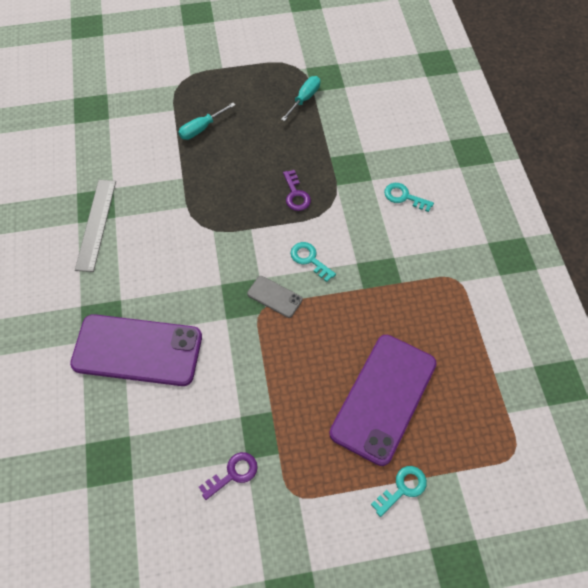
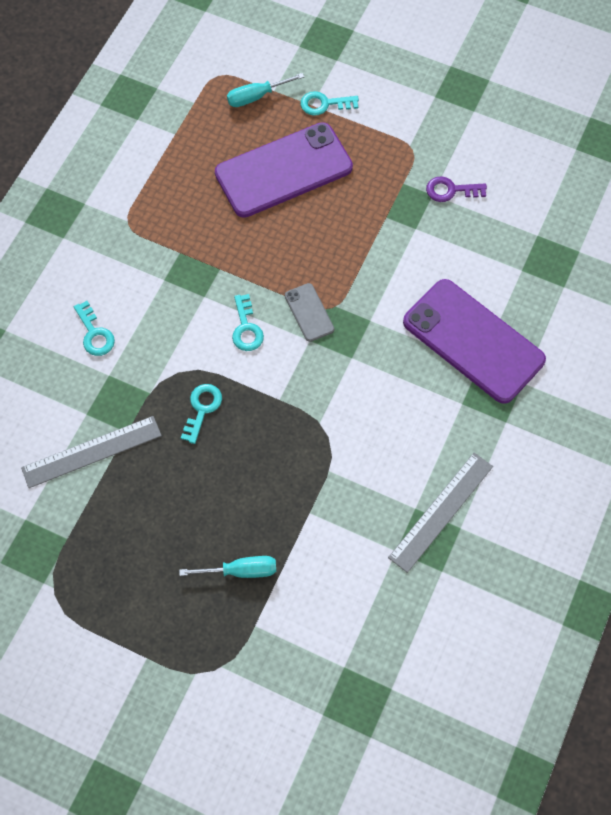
camera: 145 degrees left, 5 degrees up
turquoise screwdriver [281,76,320,121] -> turquoise screwdriver moved to [227,73,304,107]
purple key [283,170,311,211] -> turquoise key [181,384,222,444]
none -> grey ruler [21,416,162,488]

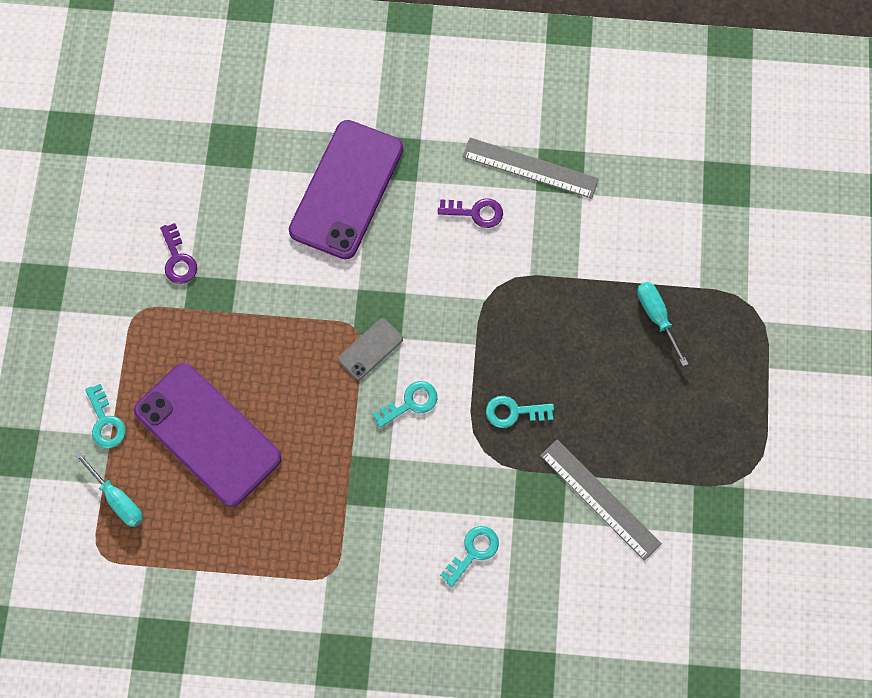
camera: 110 degrees left, 5 degrees up
none -> purple key [438,198,503,228]

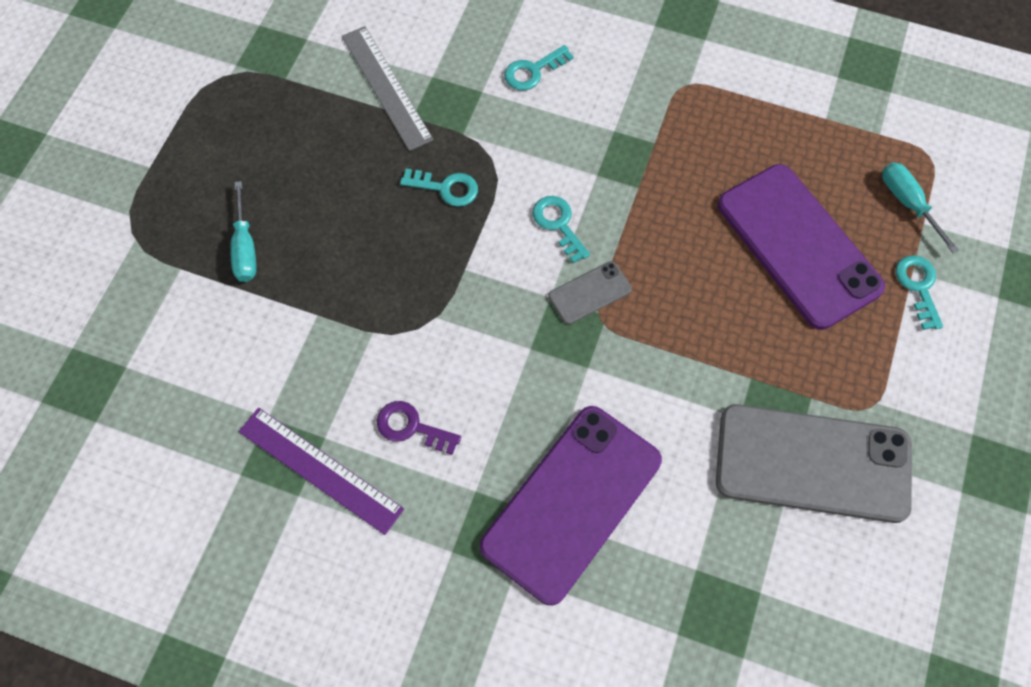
camera: 165 degrees left, 5 degrees down
purple key [160,223,197,284] -> grey phone [716,404,912,523]
turquoise key [372,381,437,428] -> turquoise key turned 75 degrees clockwise [533,196,590,263]
grey ruler [462,137,599,199] -> purple ruler [239,408,404,535]

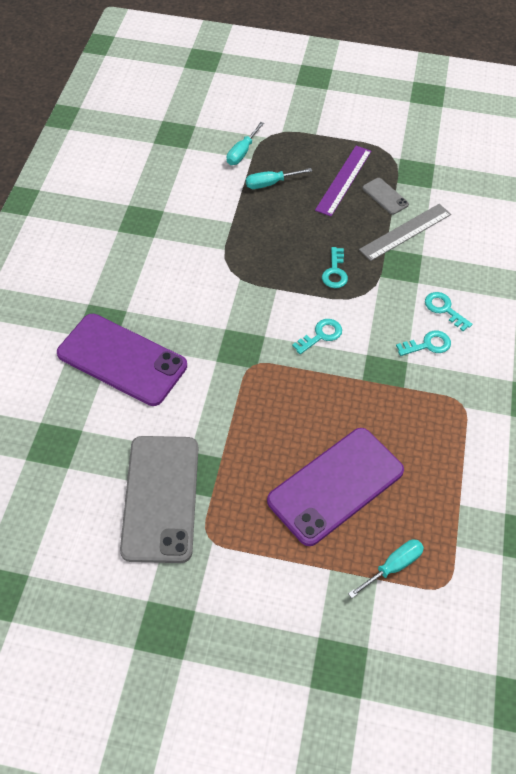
camera: 80 degrees right, 10 degrees down
purple ruler [239,408,404,535] -> purple ruler moved to [315,146,371,216]
purple key [377,401,461,455] -> none
grey phone [548,261,632,324] -> grey phone moved to [362,178,409,215]
turquoise key [896,255,943,330] -> turquoise key moved to [396,331,451,356]
none -> turquoise screwdriver [227,122,264,165]

